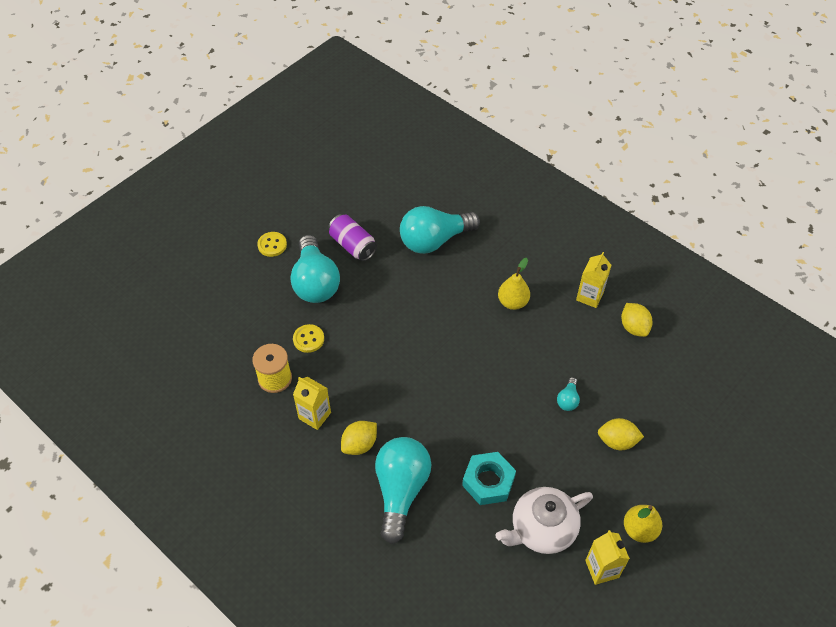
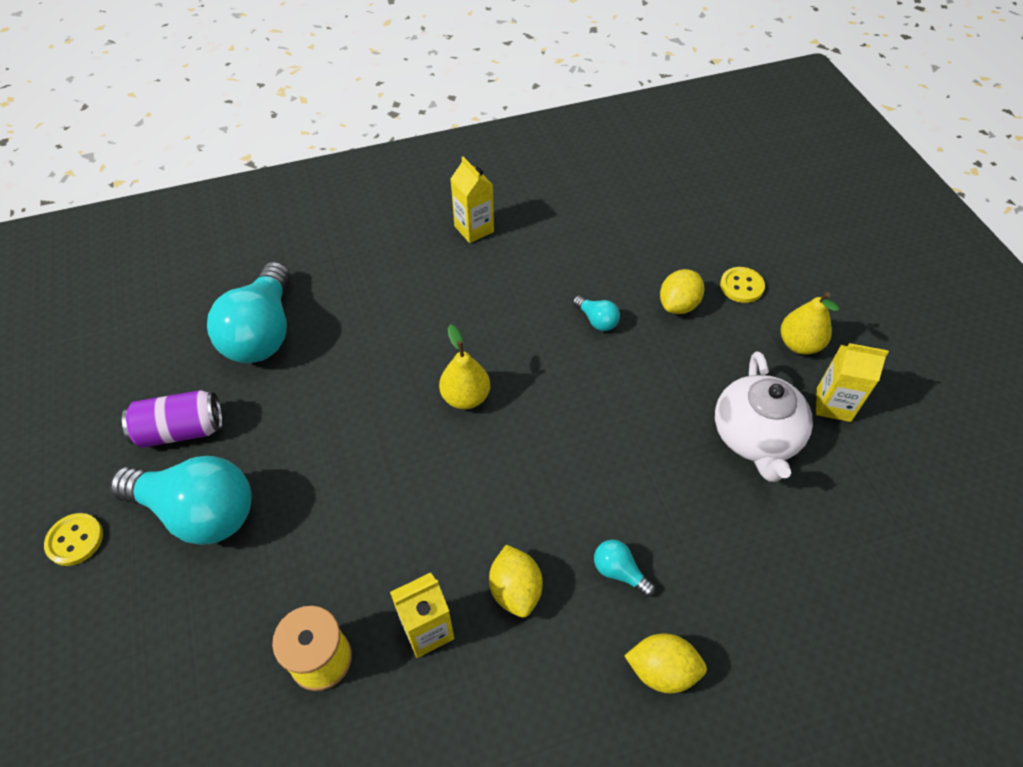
camera: 60 degrees left, 0 degrees up
yellow button [293,324,324,353] -> yellow button moved to [720,267,765,303]
turquoise light bulb [375,437,431,544] -> turquoise light bulb [594,540,655,597], size x0.43
turquoise nut [462,452,516,505] -> none
yellow pear [498,258,530,310] -> yellow pear moved to [439,324,490,409]
yellow lemon [621,303,652,337] -> yellow lemon moved to [625,633,707,693]

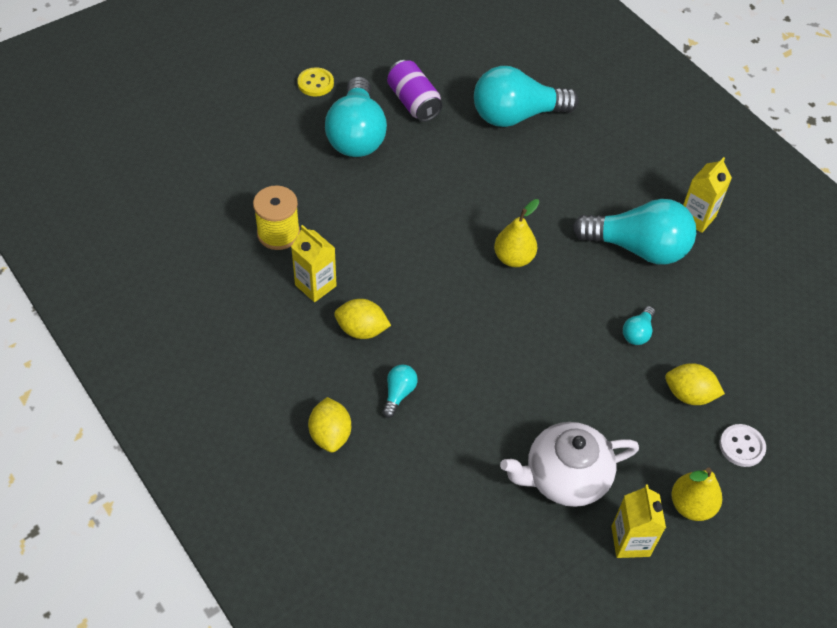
camera: 70 degrees right, 0 degrees up
yellow lemon [489,545,543,617] -> yellow lemon turned 45 degrees clockwise [334,299,391,339]
yellow button [720,267,765,303] -> white button [720,424,766,467]
none -> turquoise light bulb [573,199,696,264]

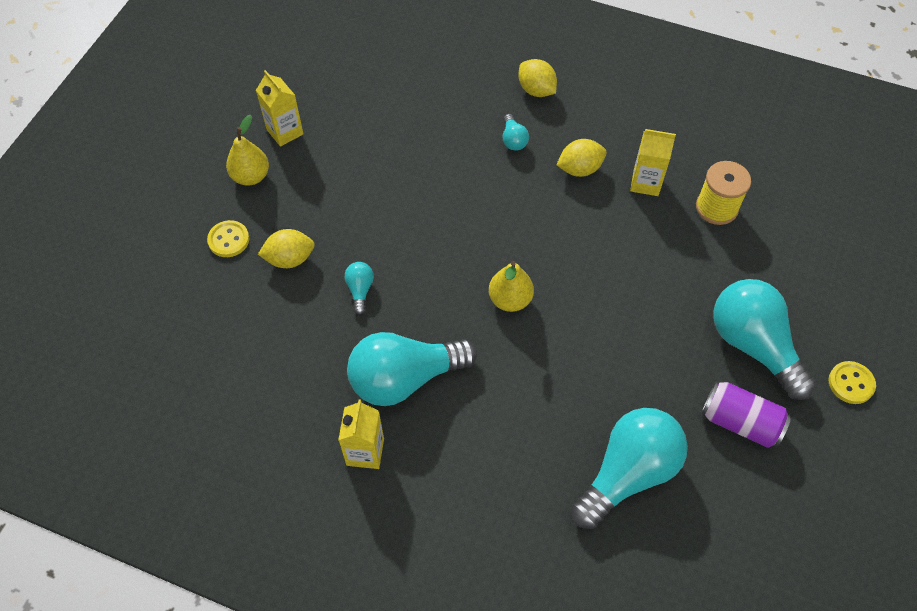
camera: 150 degrees right, 5 degrees up
white teapot [500,422,639,507] -> none
white button [720,424,766,467] -> yellow button [207,220,249,257]

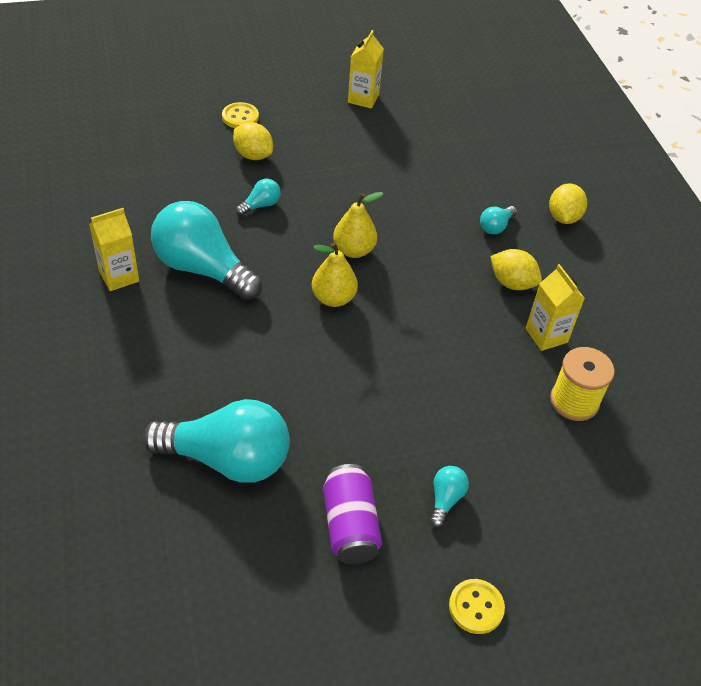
camera: 50 degrees right, 10 degrees down
yellow pear [226,115,269,186] -> yellow pear moved to [333,192,384,258]
turquoise light bulb [713,279,816,400] -> turquoise light bulb [430,466,469,528], size x0.43

